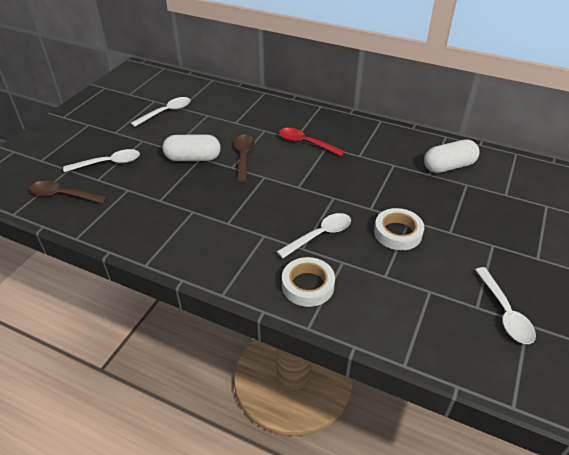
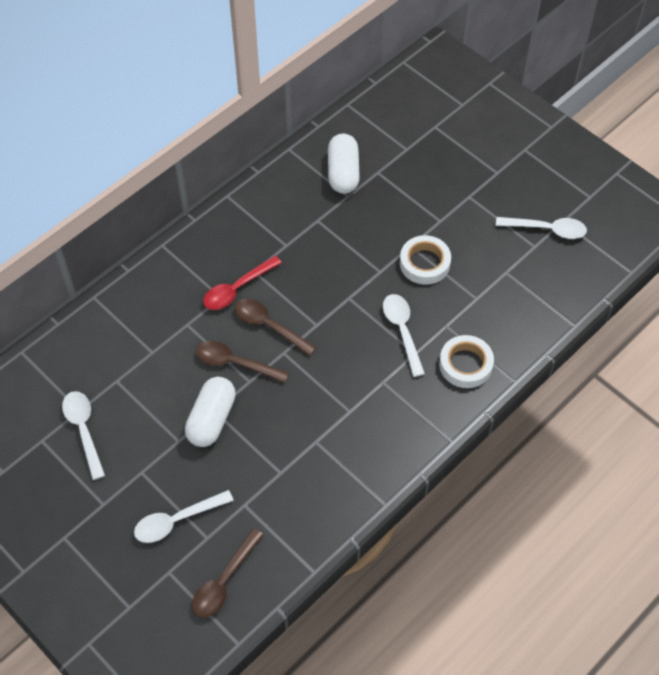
camera: 70 degrees left, 15 degrees up
white spoon [63,149,140,172] -> white spoon turned 120 degrees counterclockwise [134,490,234,543]
none -> brown spoon [235,299,317,356]

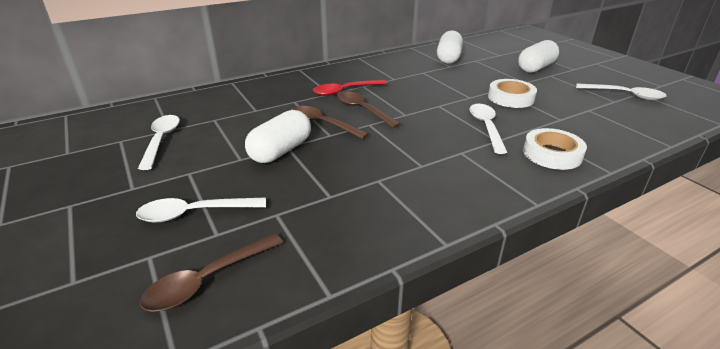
camera: 15 degrees right, 25 degrees down
none -> white capsule [518,40,559,73]

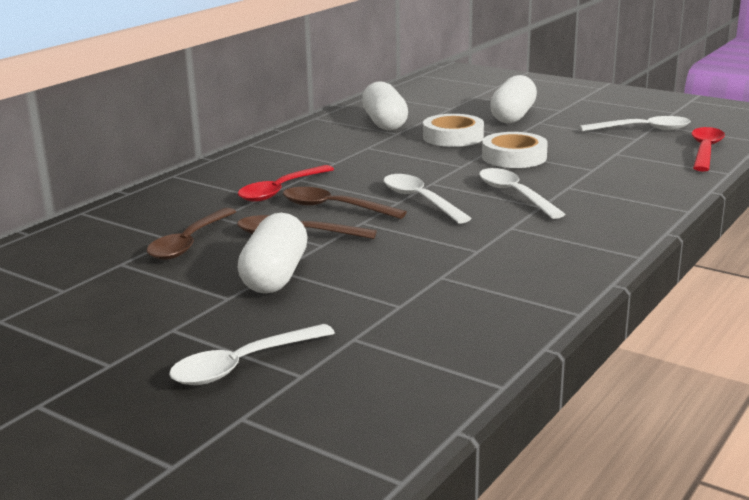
camera: 25 degrees left, 10 degrees down
white spoon [138,115,180,170] -> white spoon moved to [384,174,472,223]
brown spoon [140,233,283,312] -> brown spoon moved to [147,208,236,260]
white tape [523,128,587,170] -> white tape moved to [423,114,484,147]
none -> red spoon [691,127,725,172]

